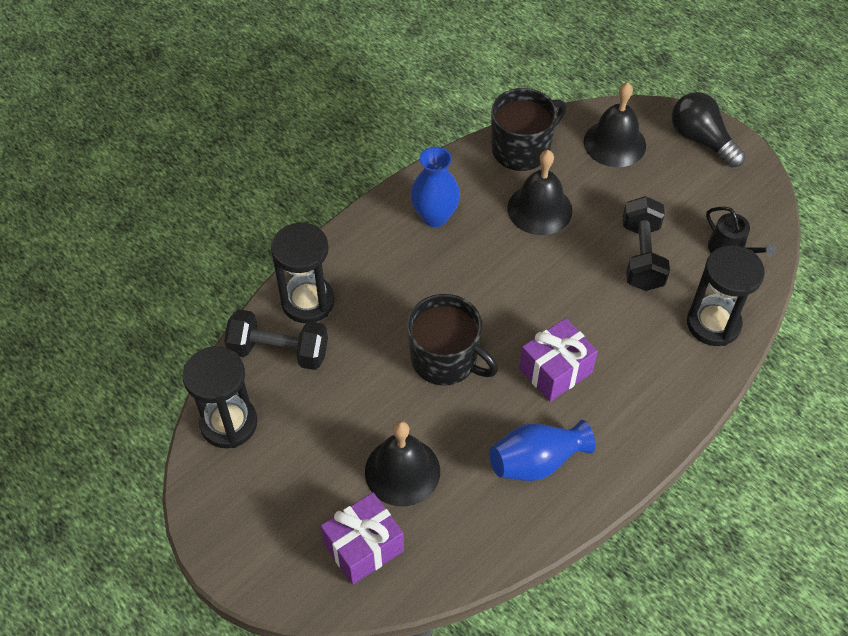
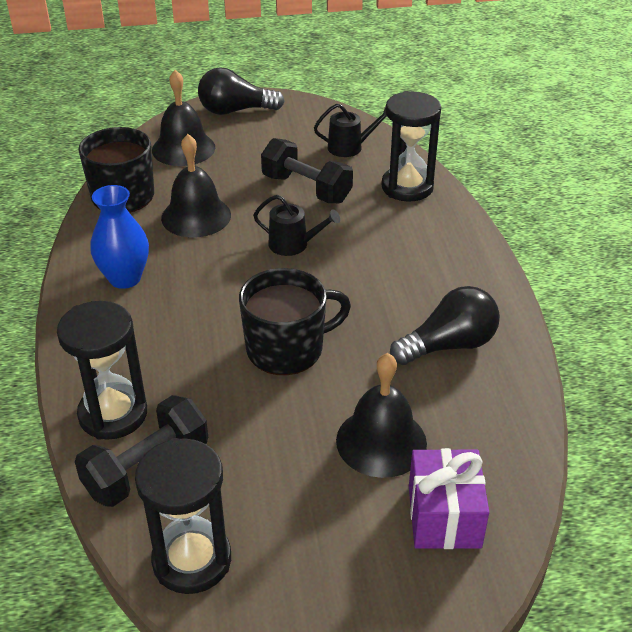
camera: 55 degrees left, 15 degrees down
blue vase [490,420,595,481] -> black light bulb [390,286,500,365]
purple gift [519,318,598,402] -> none
none -> black watering can [253,195,340,256]

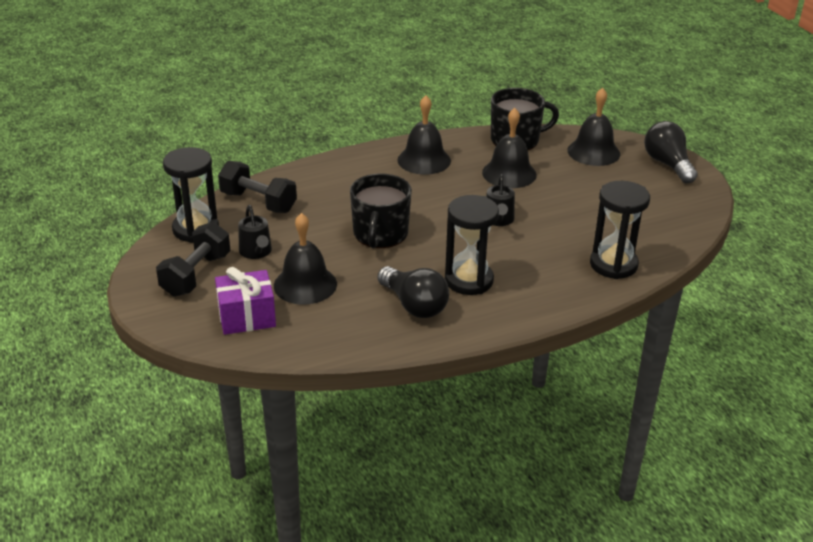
camera: 75 degrees right, 5 degrees down
black hourglass [57,301,147,440] -> black hourglass moved to [445,195,499,295]
blue vase [90,185,149,289] -> black bell [398,95,451,175]
black mug [239,268,351,375] -> black mug turned 45 degrees clockwise [350,173,412,248]
black dumbbell [261,138,353,203] -> black dumbbell moved to [156,222,230,297]
black watering can [314,104,387,157] -> black watering can moved to [238,205,272,259]

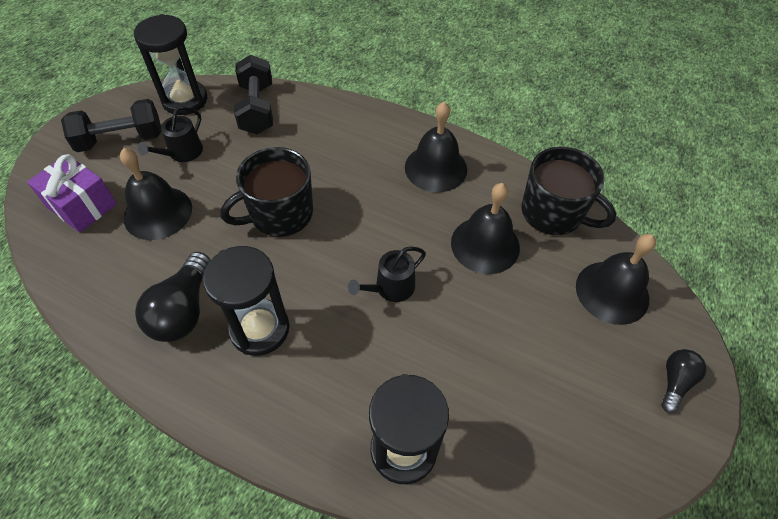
camera: 50 degrees right, 20 degrees up
black light bulb [644,121,698,183] -> black light bulb [661,349,706,413], size x0.58

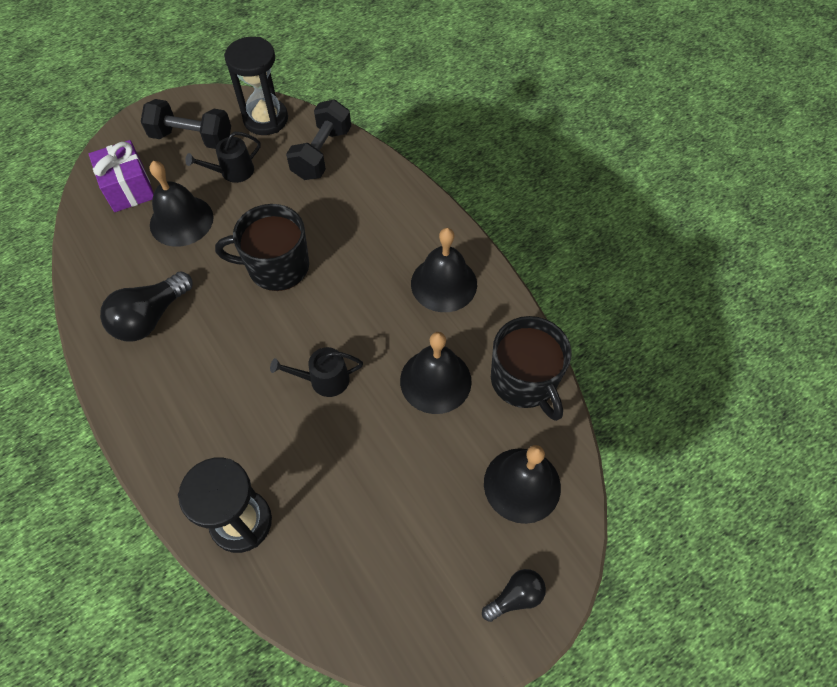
camera: 30 degrees right, 5 degrees up
black hourglass [203,246,289,356] -> none

